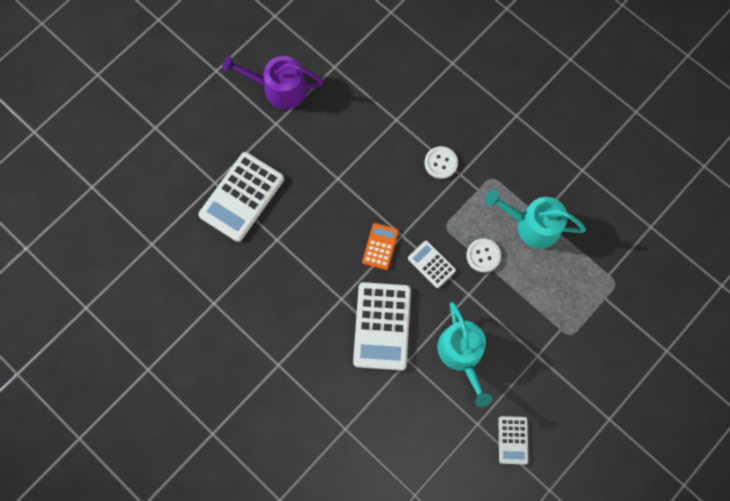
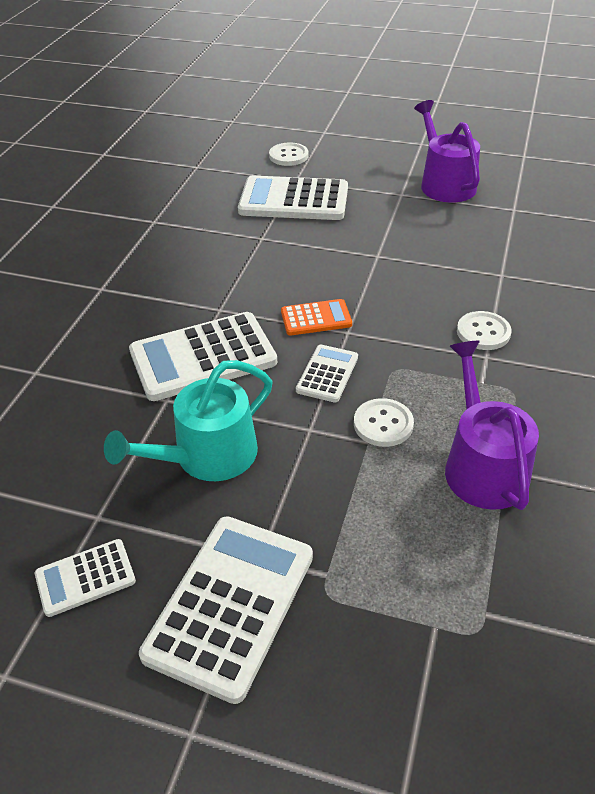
camera: 65 degrees right, 30 degrees down
turquoise watering can [485,190,586,248] -> purple watering can [445,341,539,510]
none -> white calculator [139,516,313,704]
none -> white button [269,142,308,166]

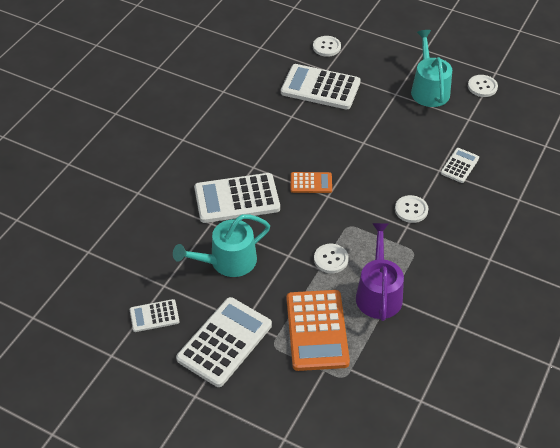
camera: 10 degrees right, 5 degrees up
white calculator [296,345,358,402] -> white calculator moved to [441,148,479,183]
purple watering can [414,100,480,203] -> turquoise watering can [411,30,452,107]
none -> orange calculator [287,290,350,371]
none -> white button [468,75,498,97]

